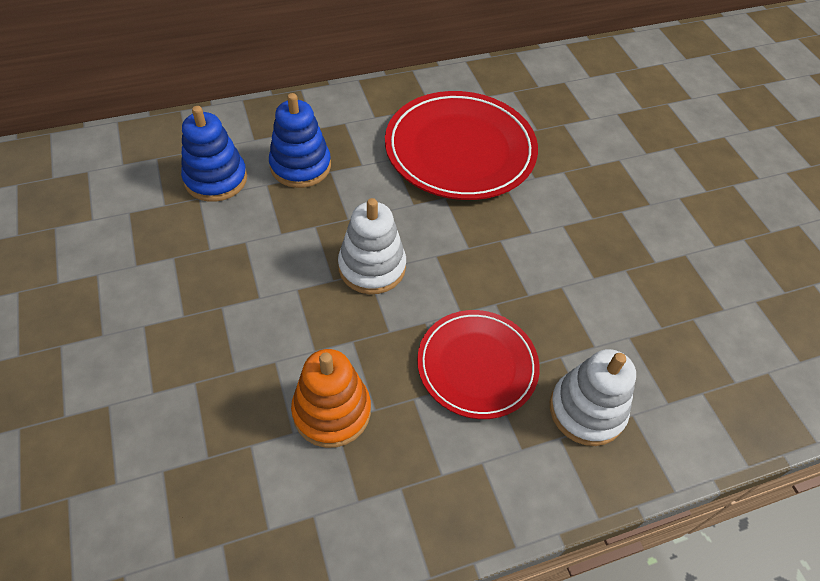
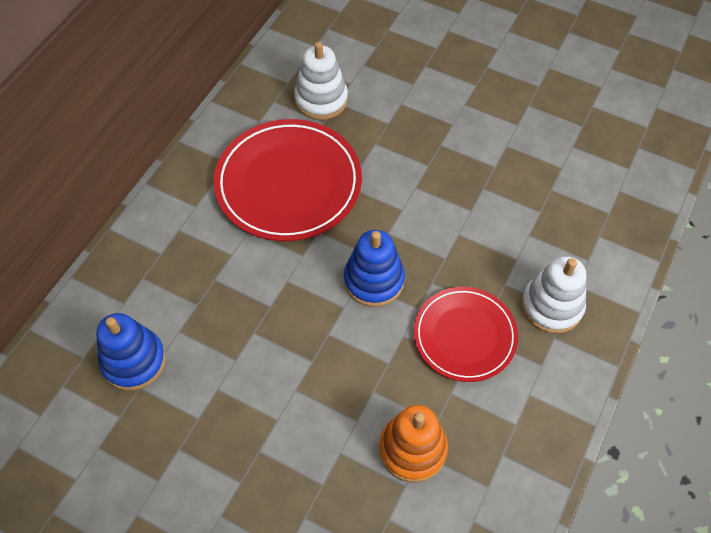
camera: 40 degrees left, 5 degrees up
blue stacking toy [269,93,331,188] -> blue stacking toy moved to [344,230,405,307]
white stacking toy [338,198,406,294] -> white stacking toy moved to [294,41,348,120]

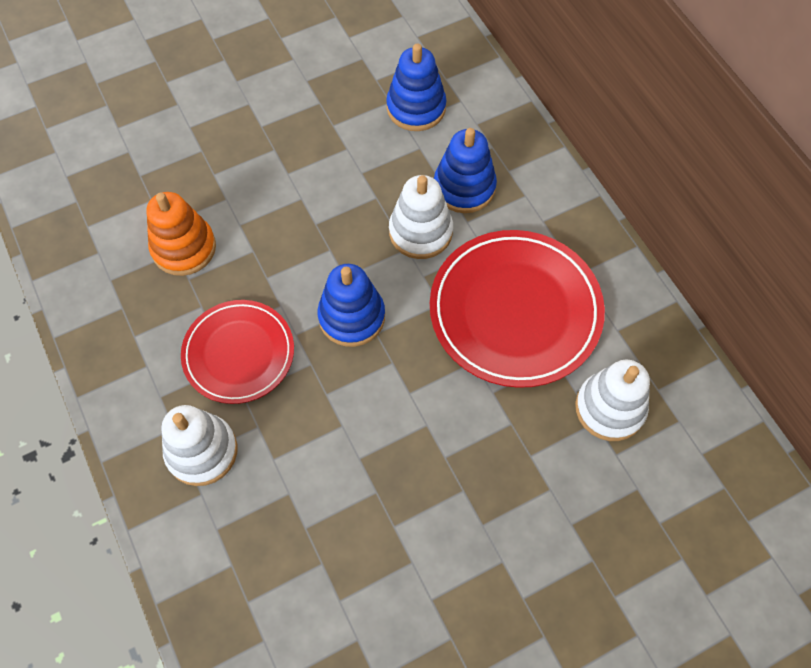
camera: 125 degrees right, 5 degrees up
none -> white stacking toy [389,175,453,259]
none -> blue stacking toy [434,128,497,213]

